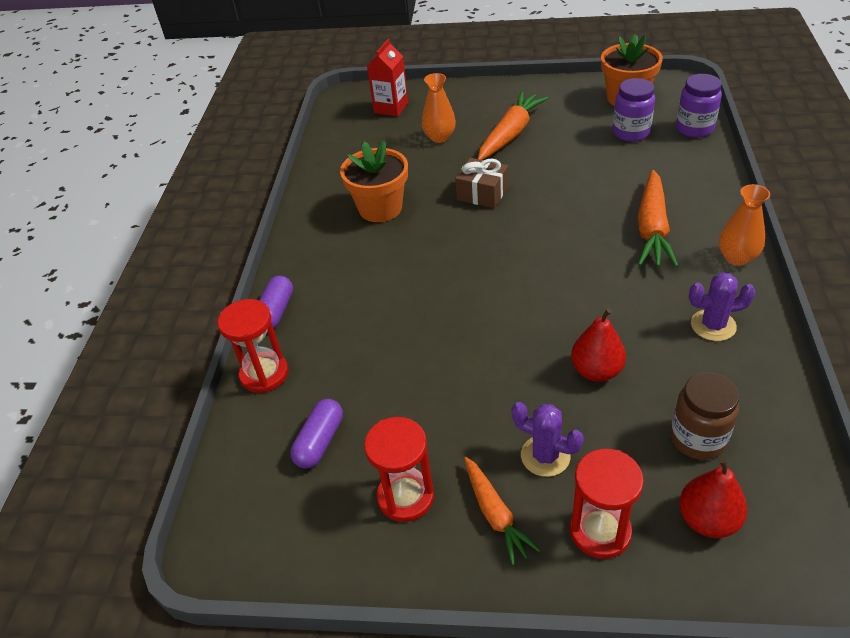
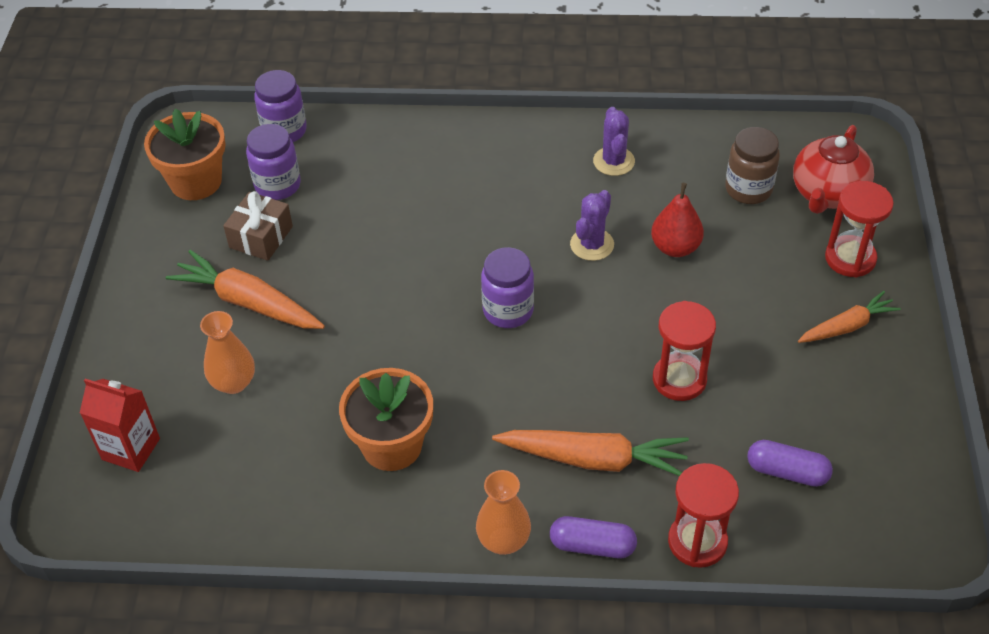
camera: 95 degrees left, 5 degrees up
red hourglass [364,417,434,522] -> red hourglass moved to [653,301,716,401]
brown gift [455,158,508,208] -> brown gift moved to [223,191,293,261]
purple cactus [512,402,584,477] -> purple cactus moved to [570,190,614,261]
orange carrot [638,170,679,267] -> orange carrot moved to [492,430,689,476]
red pear [679,458,747,538] -> red teapot [793,125,874,214]
orange vase [719,184,770,266] -> orange vase moved to [476,470,531,555]
none -> purple jar [481,247,534,328]

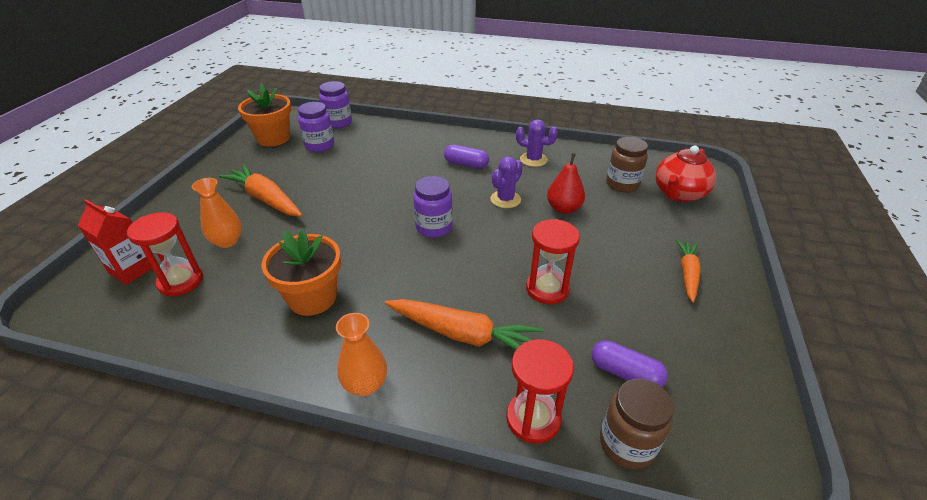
camera: 10 degrees right, 10 degrees down
brown gift [223,191,293,261] -> none
purple capsule [550,516,637,558] -> purple capsule moved to [444,145,489,169]
purple cactus [593,107,635,176] -> purple cactus turned 75 degrees counterclockwise [516,119,558,167]
orange carrot [798,291,901,343] -> orange carrot turned 60 degrees counterclockwise [676,240,701,303]
red hourglass [825,181,894,277] -> red hourglass moved to [127,212,203,297]
none -> brown jar [600,379,674,469]

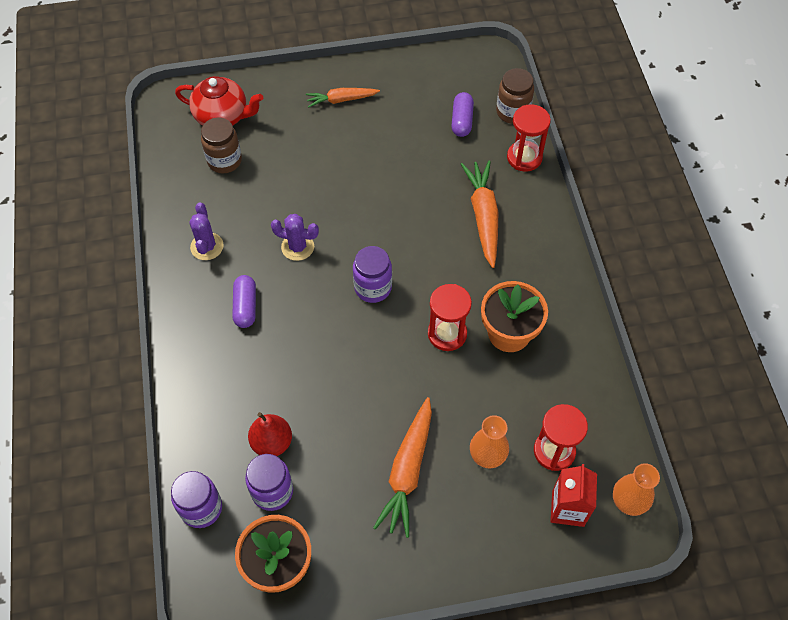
camera: 115 degrees left, 20 degrees up
orange vase [336,313,387,396] -> orange vase moved to [613,463,660,516]
red hourglass [526,219,580,304] -> red hourglass moved to [428,284,472,351]
red pear [547,153,585,214] -> red pear moved to [248,412,292,456]

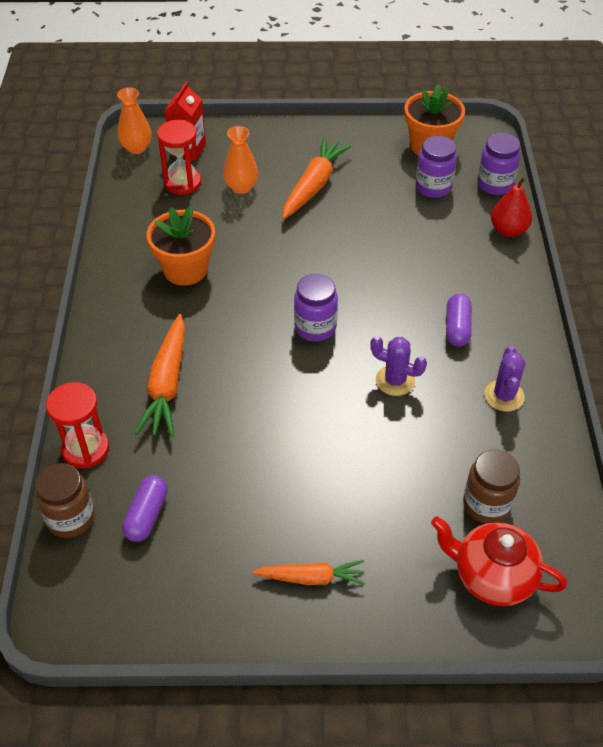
camera: 170 degrees left, 10 degrees down
red pear [248,412,292,456] -> red pear moved to [491,177,532,237]
red hourglass [428,284,472,351] -> none

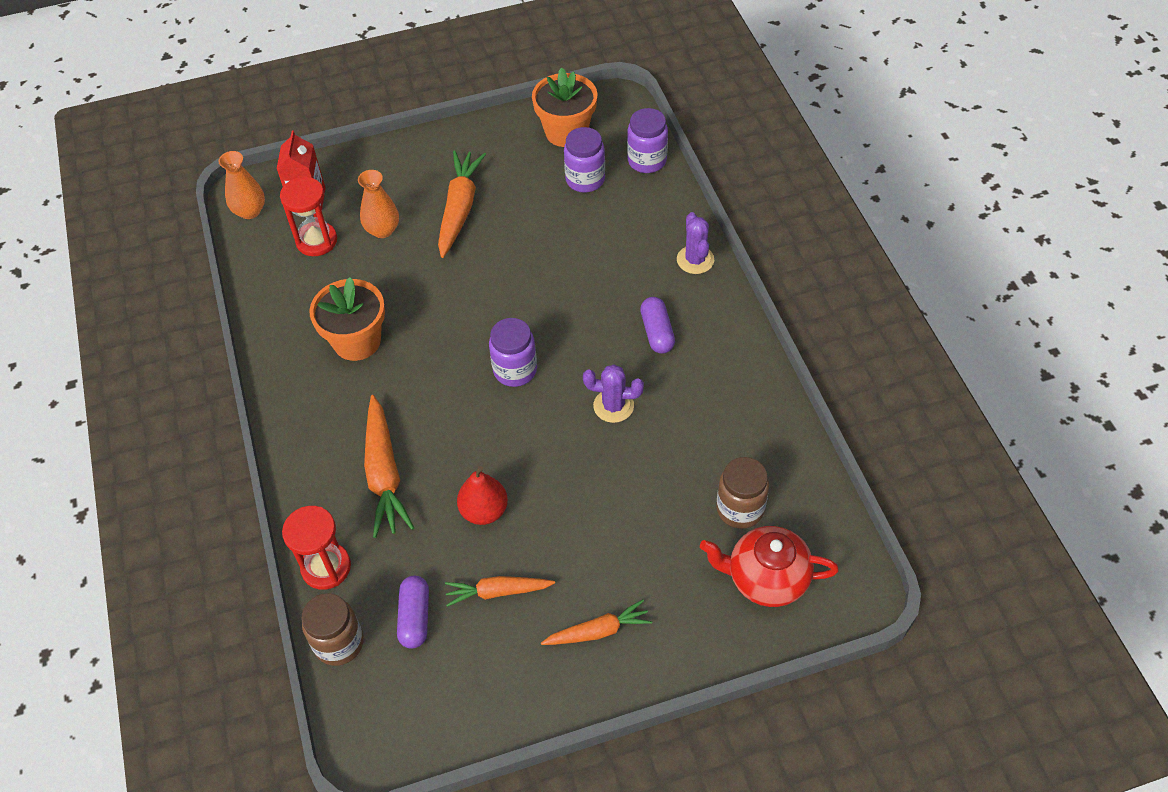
camera: 15 degrees left, 5 degrees up
purple cactus [484,346,525,412] -> purple cactus moved to [677,212,714,274]
red pear [491,177,532,237] -> red pear moved to [457,466,508,525]
none -> orange carrot [445,576,555,607]

